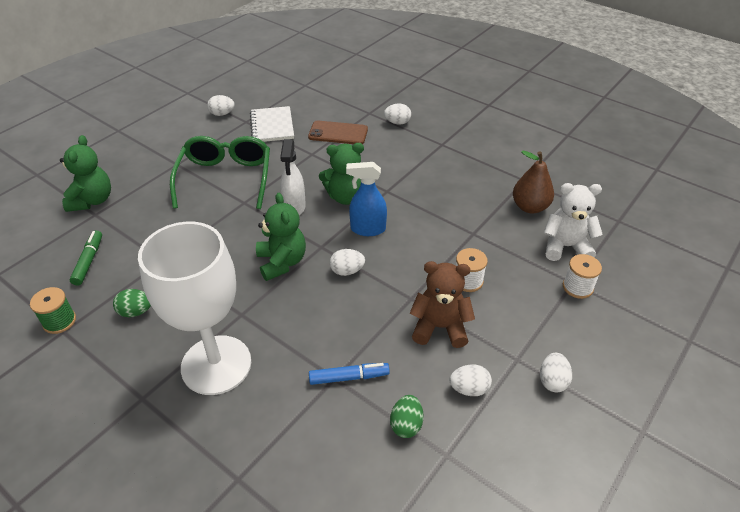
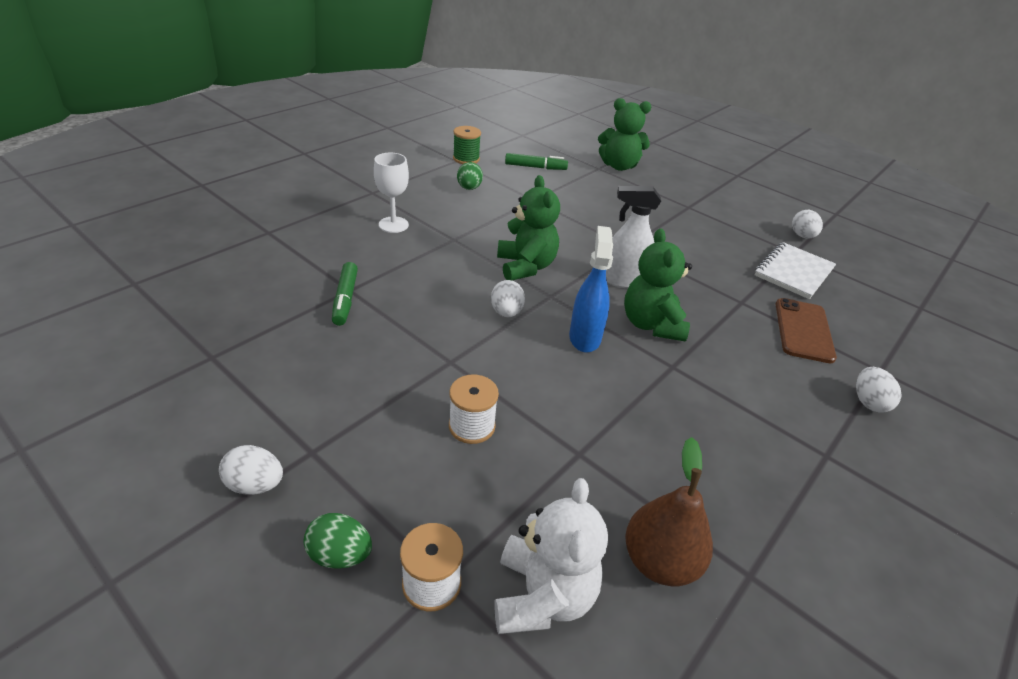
camera: 90 degrees right, 5 degrees down
white goblet [138,222,251,395] -> white goblet [374,153,409,233], size x0.45
green glasses [170,136,270,209] -> none
white notebook [250,106,294,142] -> white notebook turned 45 degrees counterclockwise [755,242,836,299]
green teddy bear [256,193,306,281] -> green teddy bear turned 90 degrees counterclockwise [497,175,560,280]
blue marker [309,363,390,385] -> green marker [332,262,358,326]
green egg [390,395,423,438] -> green egg moved to [303,513,372,569]
brown teddy bear [410,261,475,348] -> none
white egg [450,365,492,396] -> none

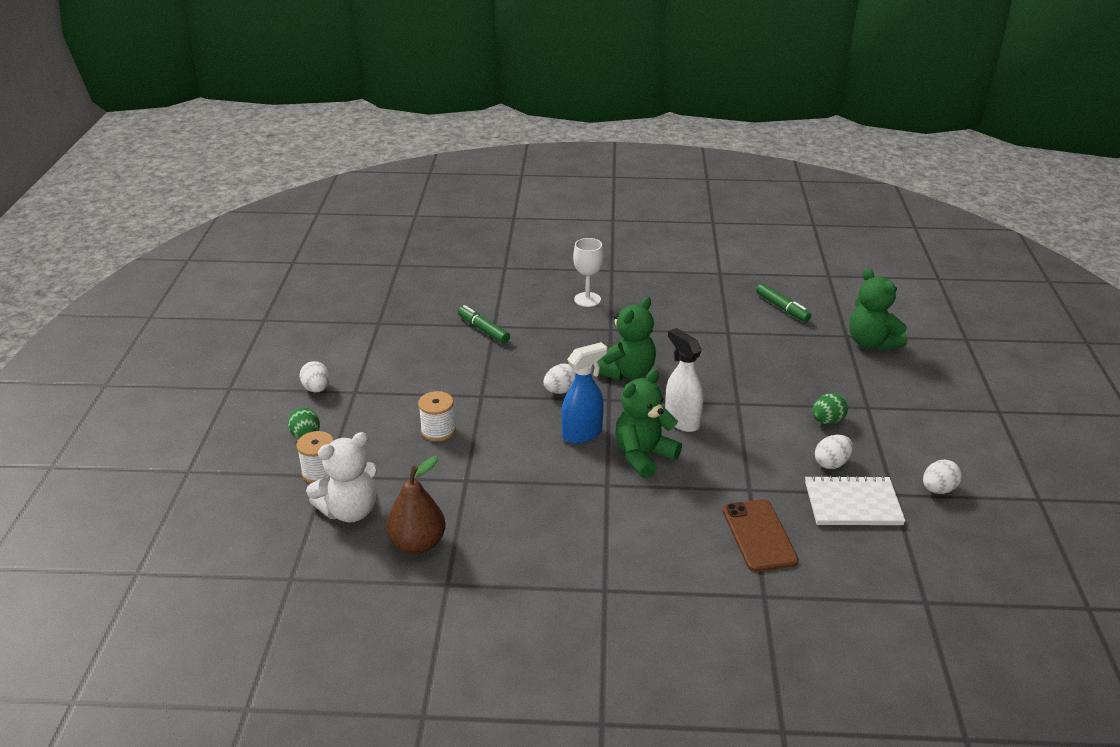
camera: 55 degrees right, 5 degrees down
green marker [332,262,358,326] -> green marker turned 90 degrees clockwise [458,305,510,344]
green spool [453,126,481,164] -> none
green egg [457,162,483,190] -> green egg moved to [812,393,848,424]
brown phone [776,298,837,363] -> brown phone turned 75 degrees counterclockwise [723,499,799,572]
white egg [856,367,902,413] -> white egg moved to [815,435,853,469]

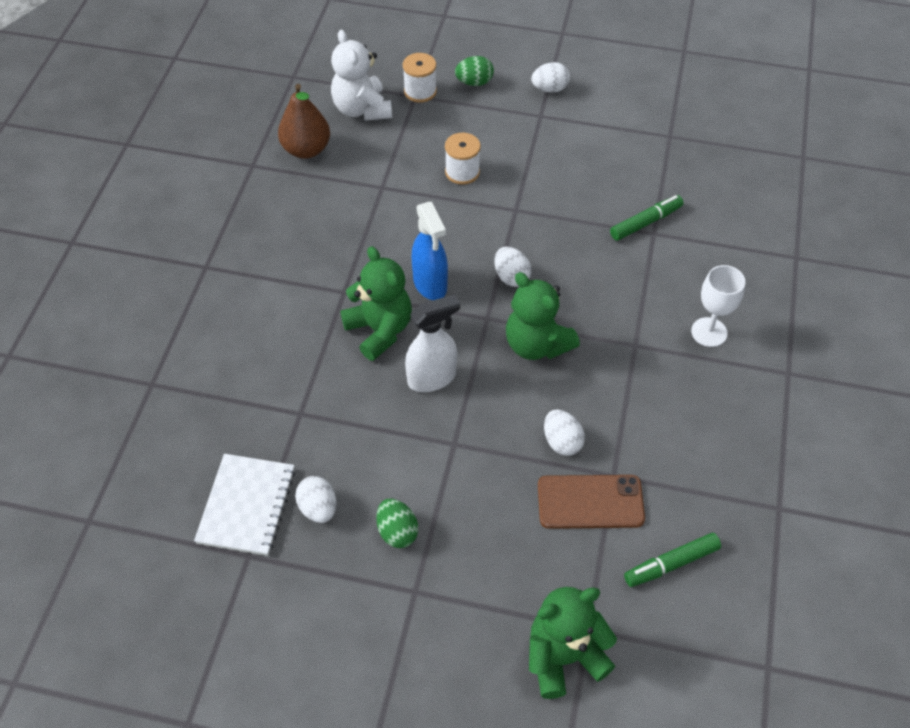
camera: 100 degrees right, 20 degrees up
brown phone [723,499,799,572] -> brown phone moved to [538,475,645,529]
white egg [923,459,962,494] -> white egg moved to [544,410,585,456]

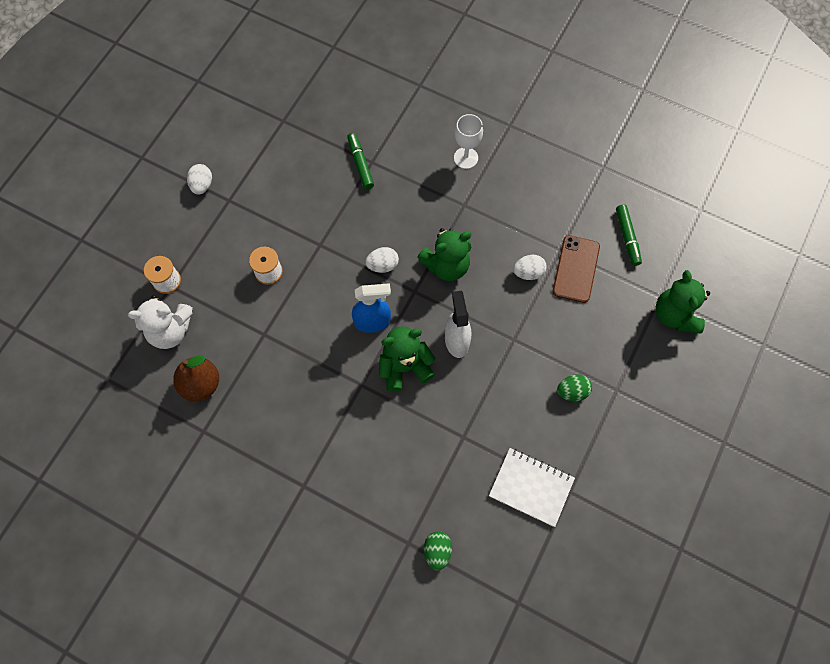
camera: 75 degrees left, 15 degrees up
white egg [295,476,336,523] -> none
green egg [455,56,494,86] -> green egg moved to [424,531,452,571]

